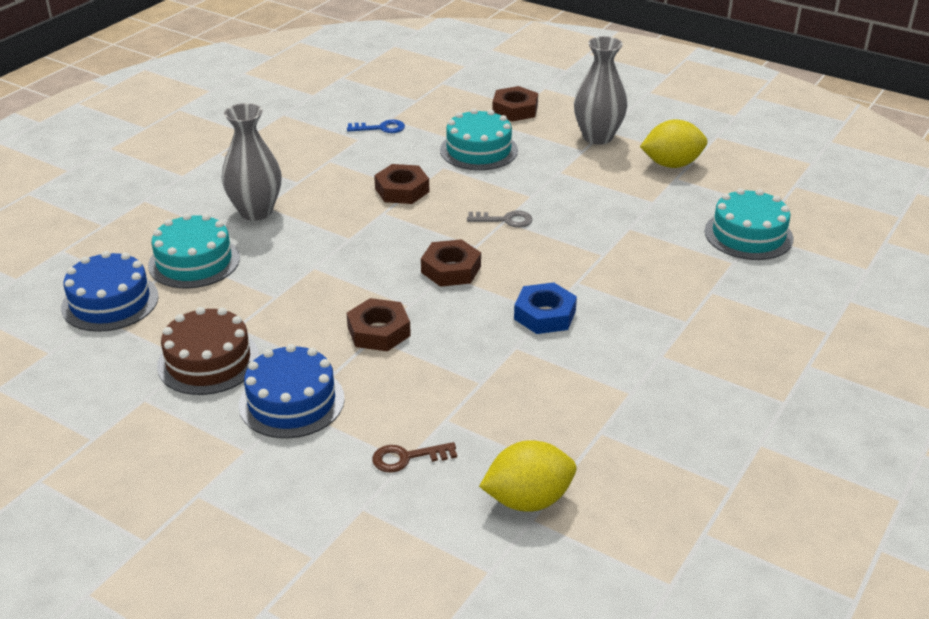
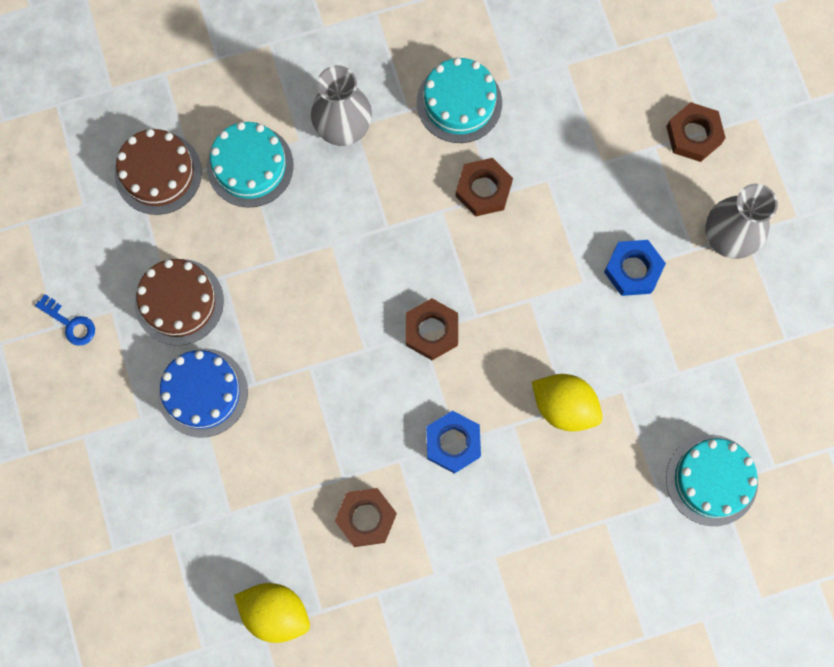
camera: 40 degrees right, 40 degrees up
blue cake [61,251,159,332] -> brown cake [115,129,202,215]
blue key [347,120,405,133] -> blue key moved to [35,294,95,346]
brown nut [347,298,411,351] -> brown nut moved to [335,488,397,547]
brown key [372,442,457,473] -> none
turquoise cake [440,109,518,170] -> turquoise cake moved to [417,57,502,143]
grey key [467,211,532,227] -> none
yellow lemon [640,120,707,168] -> yellow lemon moved to [532,374,602,432]
none -> blue nut [604,240,666,296]

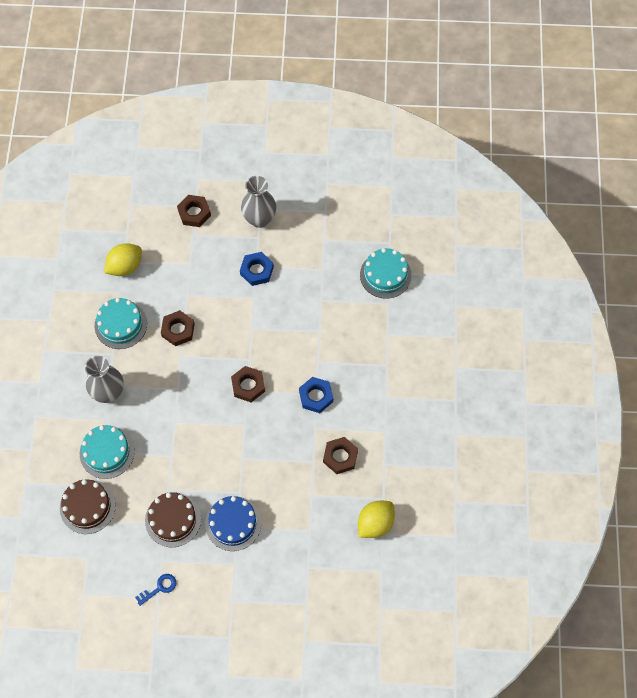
camera: 70 degrees left, 10 degrees down
yellow lemon [532,374,602,432] -> yellow lemon moved to [104,243,142,276]

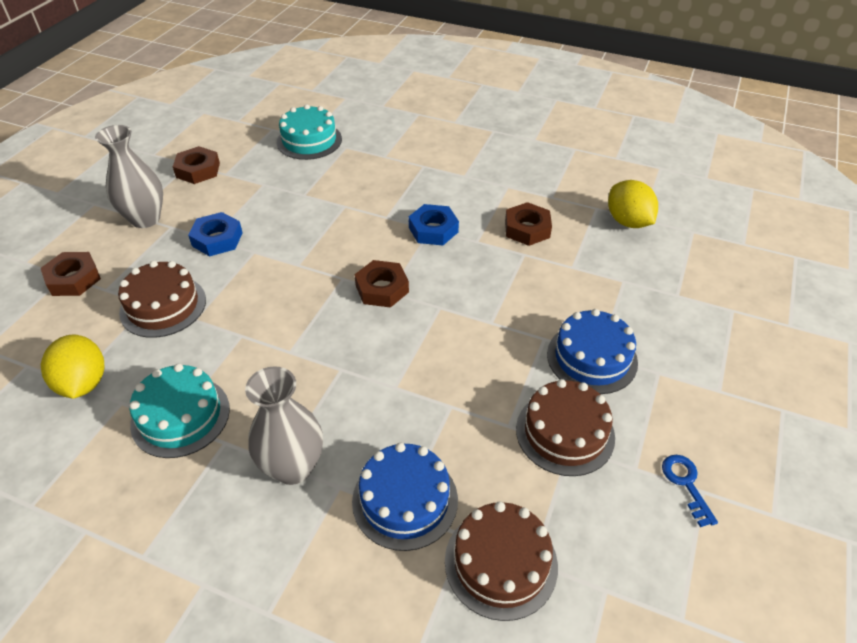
camera: 70 degrees left, 20 degrees down
turquoise cake [80,425,135,479] -> blue cake [352,443,458,551]
brown nut [161,310,195,346] -> brown nut moved to [173,146,220,184]
none -> brown cake [118,261,206,338]

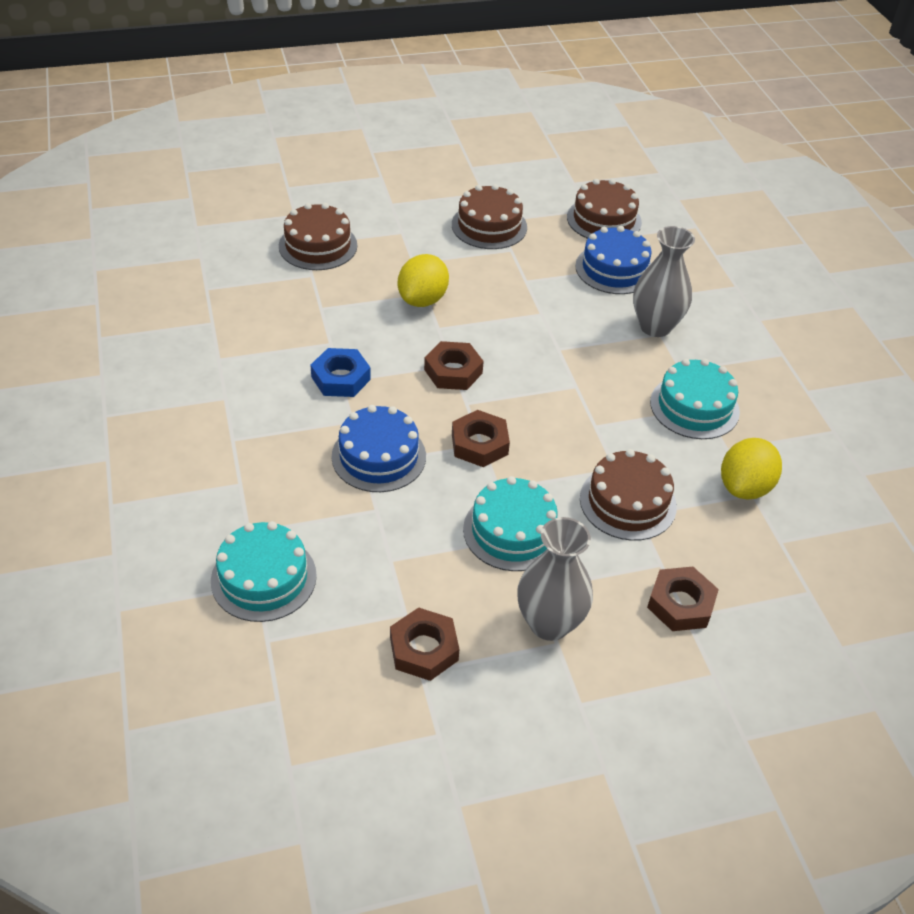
camera: 130 degrees left, 0 degrees up
blue nut [188,212,243,257] -> turquoise cake [463,476,558,571]
brown nut [505,202,552,246] -> brown nut moved to [452,410,510,467]
blue cake [547,309,638,394] -> blue cake moved to [331,405,426,492]
yellow lemon [608,180,658,228] -> yellow lemon moved to [398,254,449,307]
blue key [662,455,718,527] -> none
none -> brown cake [279,203,357,270]

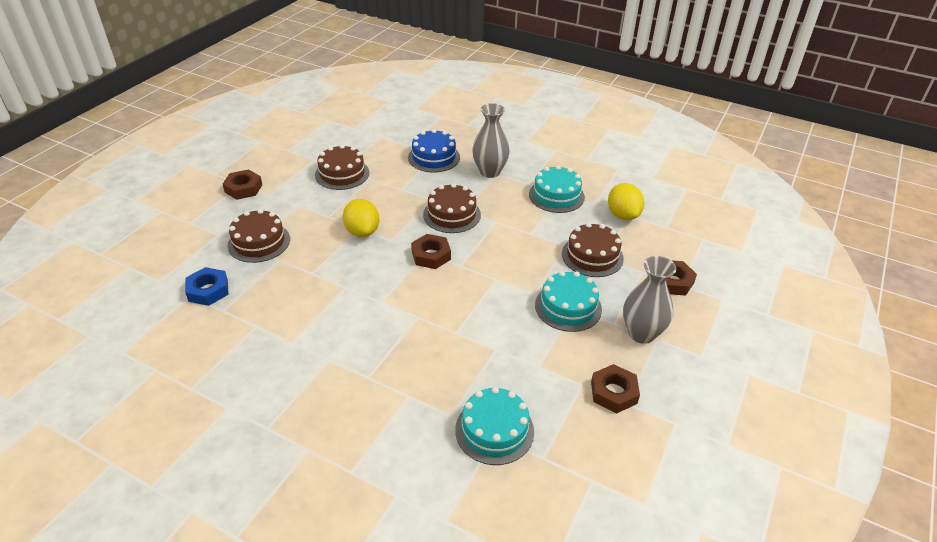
camera: 45 degrees left, 5 degrees down
blue nut [311,348,371,397] -> blue nut moved to [185,267,229,306]
blue cake [331,405,426,492] -> none
brown nut [452,410,510,467] -> brown nut moved to [223,169,262,200]
brown cake [567,179,642,239] -> brown cake moved to [423,183,481,233]

